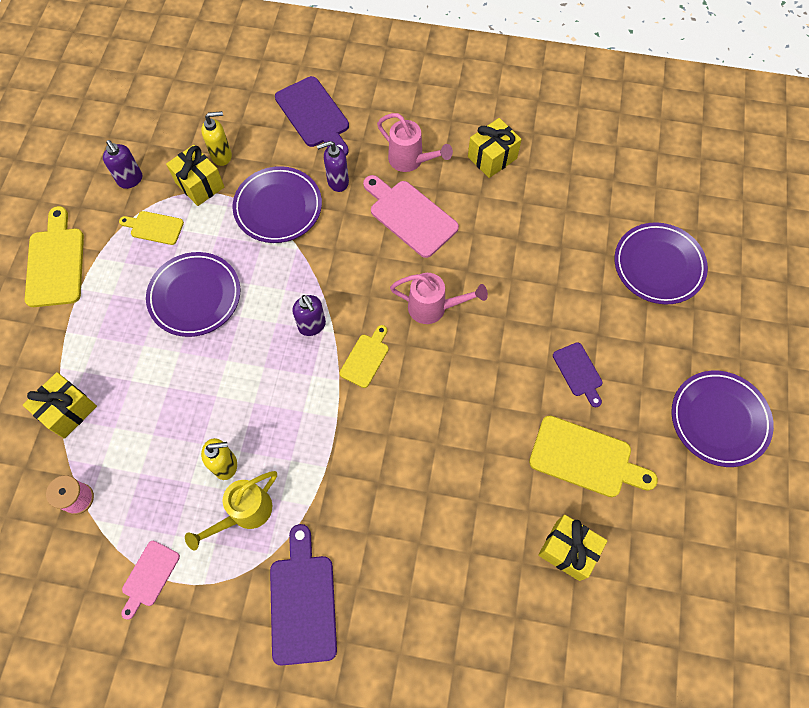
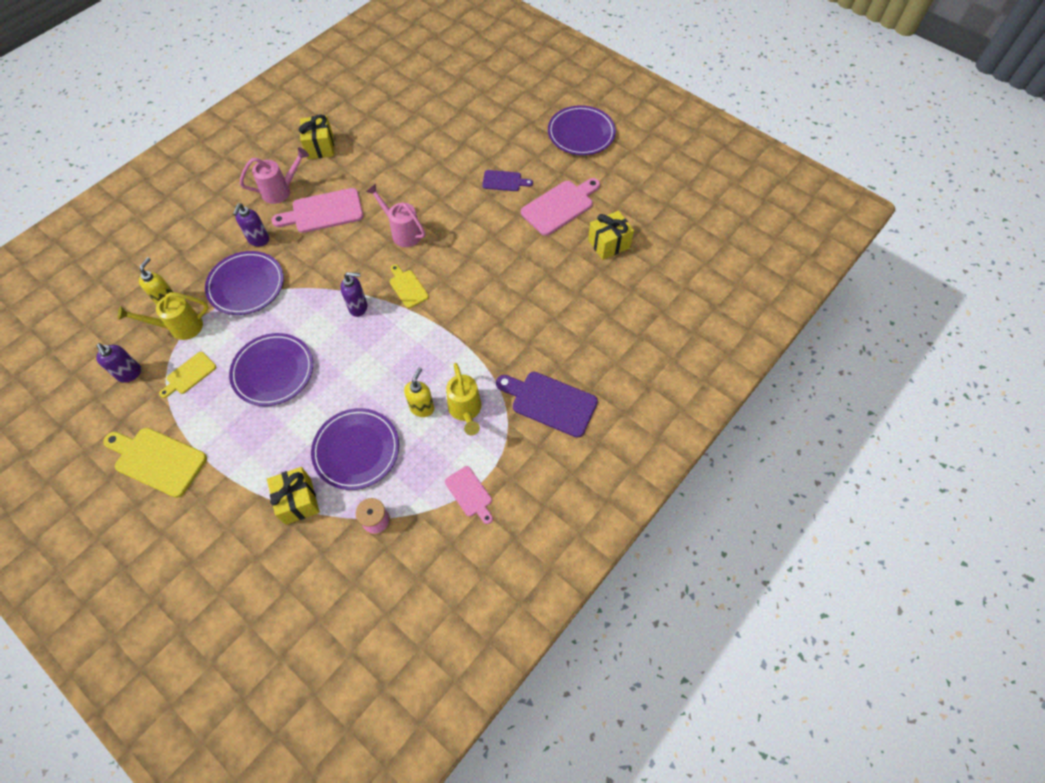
camera: 60 degrees left, 5 degrees down
purple soap dispenser [103,140,142,189] -> purple soap dispenser turned 60 degrees clockwise [96,343,141,383]
yellow gift [166,145,224,206] -> yellow watering can [118,292,209,340]
purple cutting board [275,76,349,156] -> none
pink watering can [390,273,488,324] -> pink watering can turned 90 degrees counterclockwise [366,184,425,247]
yellow cutting board [529,416,658,497] -> pink cutting board [521,178,600,236]
purple plate [614,222,708,304] -> purple plate moved to [311,408,399,490]

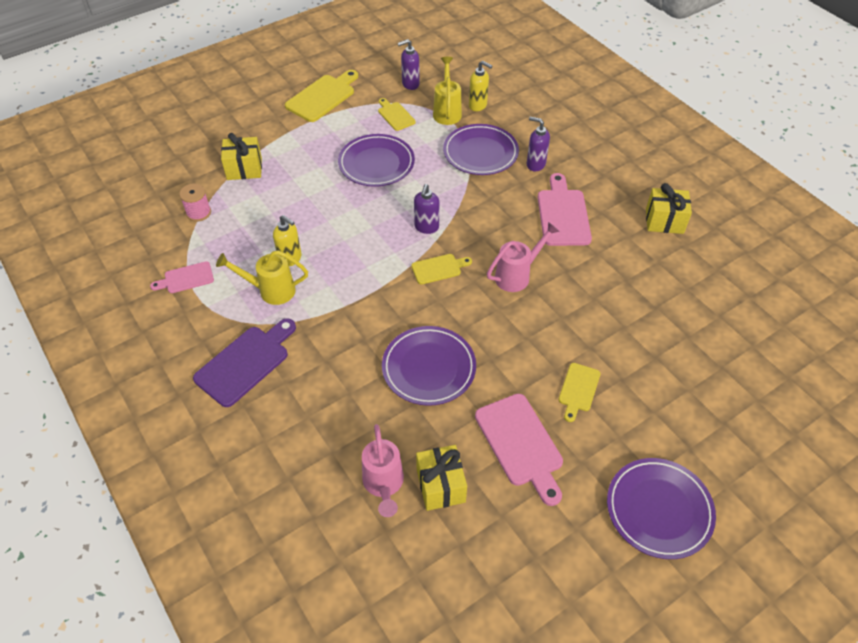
camera: 105 degrees right, 10 degrees down
pink watering can [240,147,309,204] -> pink watering can moved to [362,424,404,517]
purple plate [311,408,399,490] -> purple plate moved to [382,326,476,406]
purple cutting board [482,170,533,191] -> yellow cutting board [559,363,601,422]

